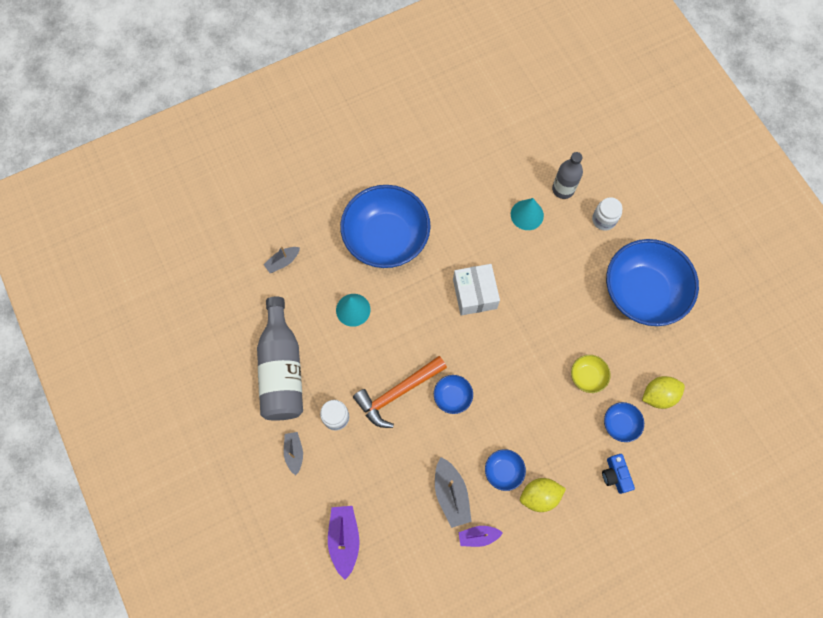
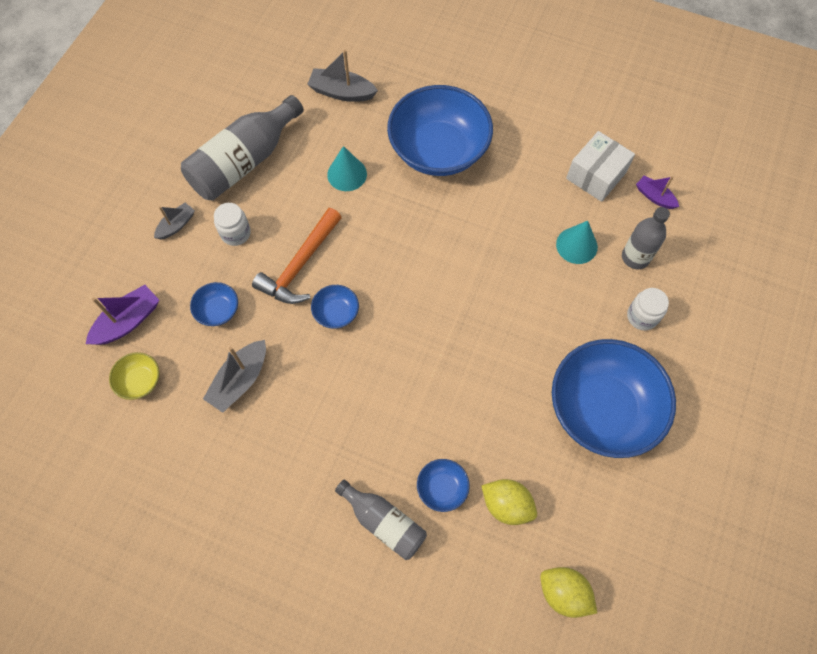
camera: 50 degrees right, 5 degrees down
grey boat [263,246,300,273] -> grey boat [307,50,378,102], size x1.58
orange hammer [353,356,447,428] -> orange hammer turned 75 degrees counterclockwise [252,208,342,304]
white box [453,264,500,315] -> white box moved to [566,131,635,202]
purple boat [458,526,503,547] -> purple boat moved to [636,175,679,209]
blue bowl [485,449,526,491] -> blue bowl moved to [190,282,238,326]
yellow lemon [520,478,566,512] -> yellow lemon moved to [540,567,597,618]
yellow bowl [571,355,611,393] -> yellow bowl moved to [109,352,159,400]
blue camera [602,454,635,494] -> grey bottle [335,480,427,560]

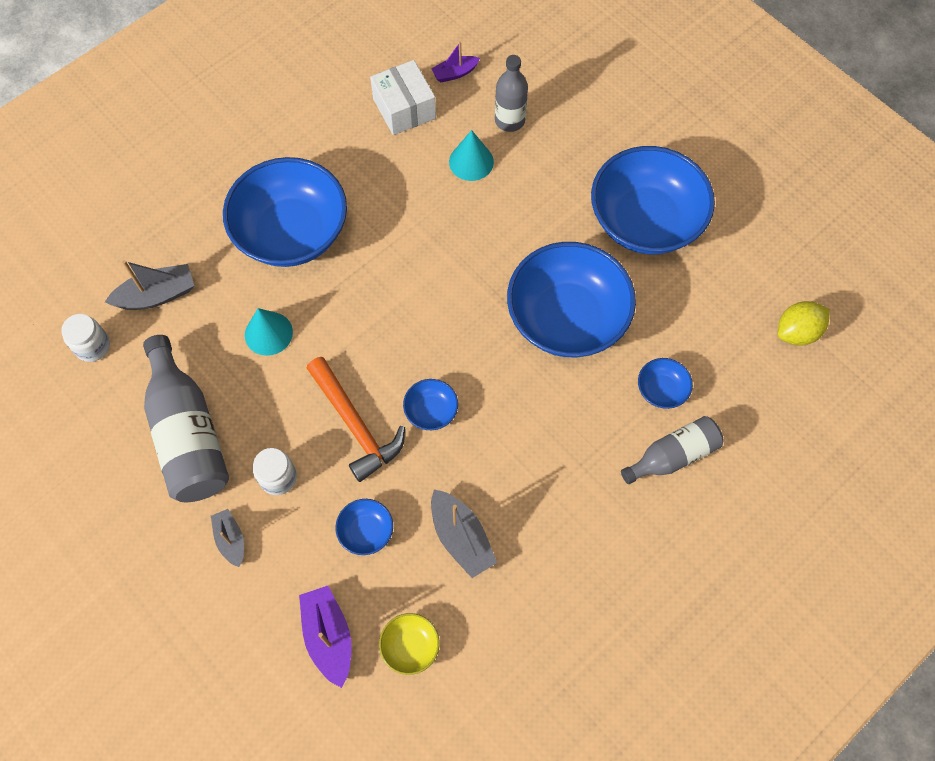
camera: 65 degrees left, 0 degrees up
grey boat [307,50,378,102] -> grey boat turned 150 degrees counterclockwise [105,260,194,310]
yellow lemon [481,479,537,525] -> none
white jar [627,288,669,330] -> white jar moved to [61,314,110,362]
none -> blue bowl [507,242,636,357]

